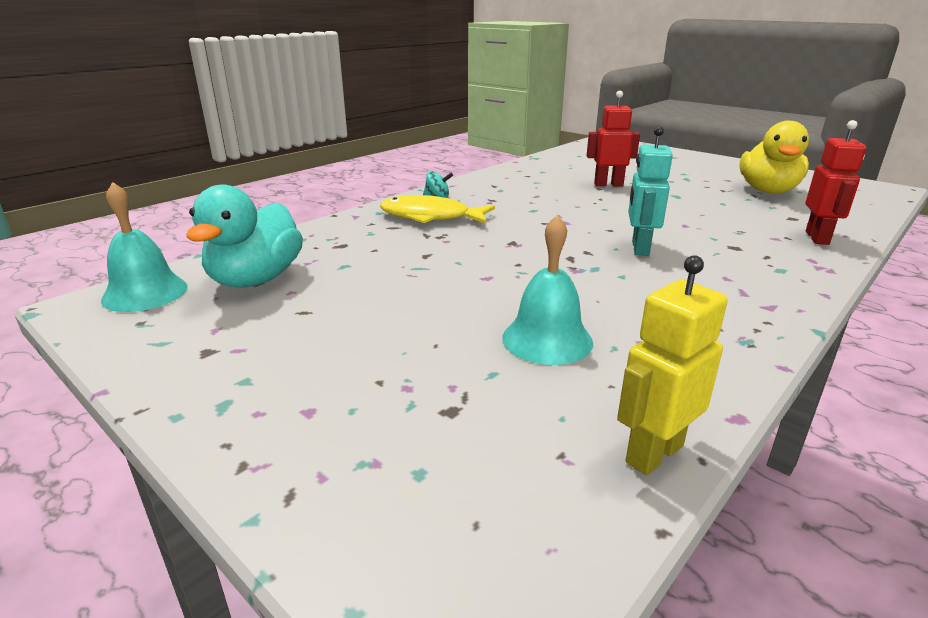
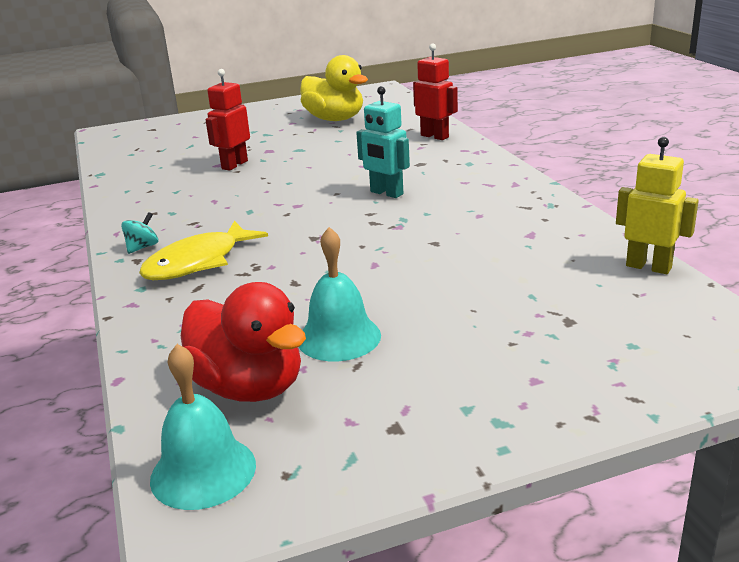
camera: 60 degrees left, 0 degrees up
turquoise duck [187,184,303,287] -> red duck [181,282,306,402]
turquoise bell [502,215,593,365] -> turquoise bell moved to [299,227,381,361]
yellow robot [617,255,728,475] -> yellow robot turned 135 degrees clockwise [616,137,699,274]

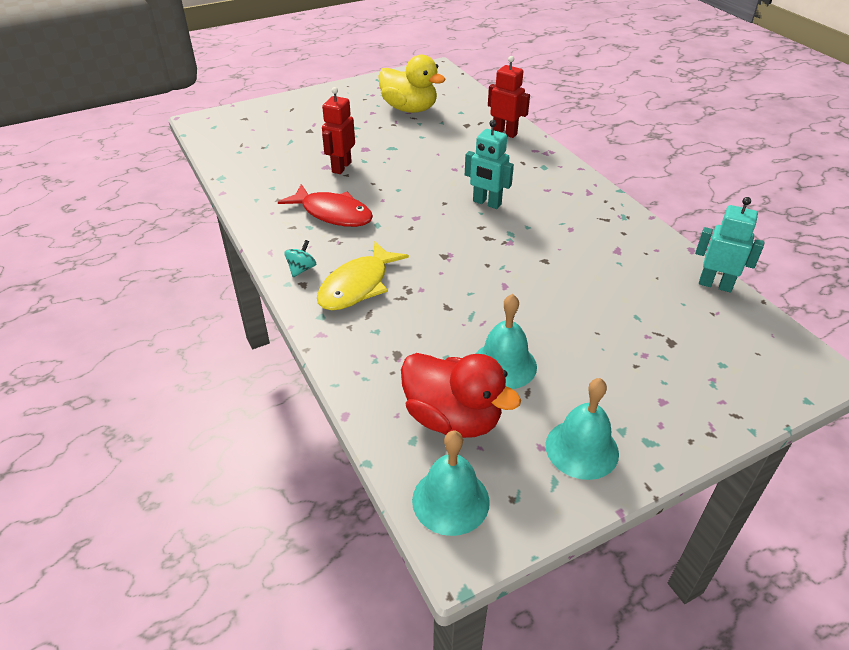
camera: 10 degrees left, 15 degrees up
yellow robot [616,137,699,274] -> turquoise robot [695,197,765,293]
none -> red fish [278,184,373,227]
none -> turquoise bell [545,378,619,480]

